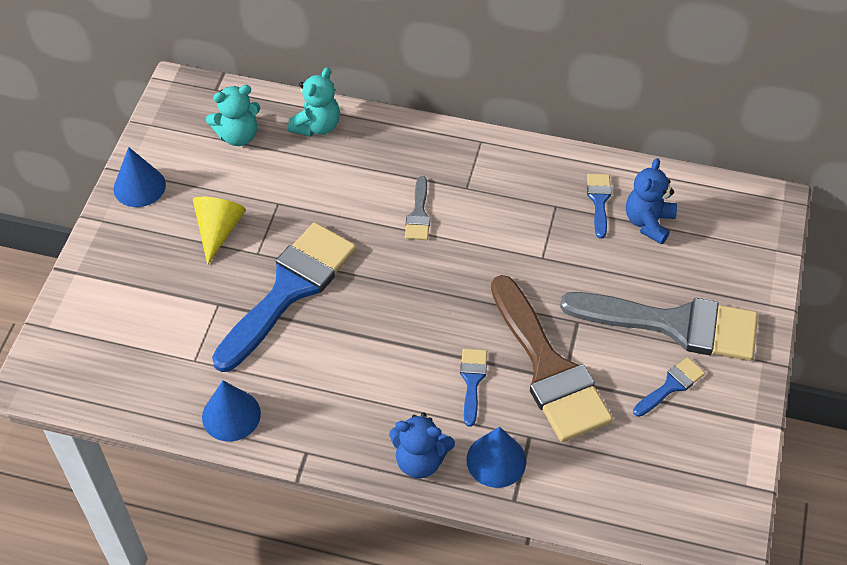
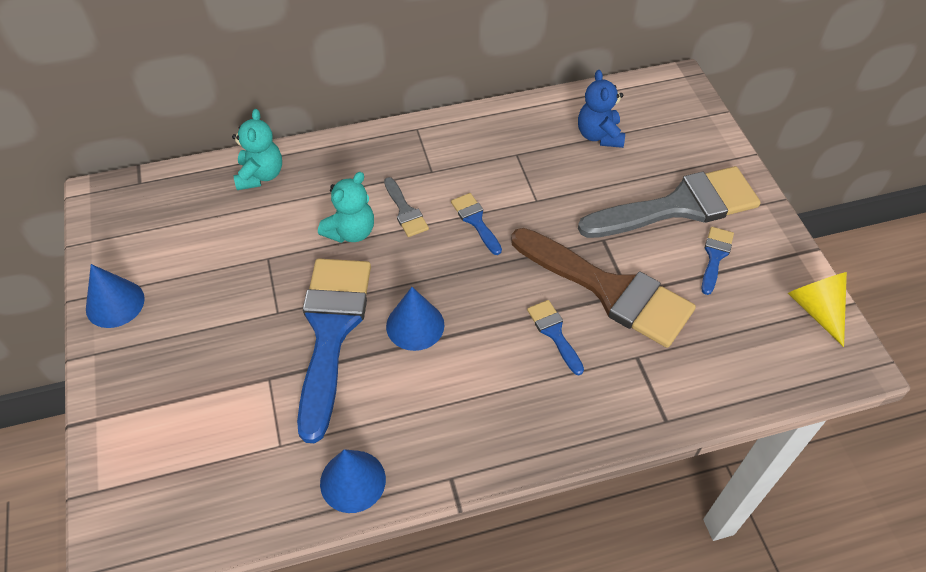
camera: 30 degrees left, 0 degrees up
yellow cone [193,197,246,265] -> yellow cone moved to [788,272,847,347]
turquoise teddy bear [206,85,260,146] -> turquoise teddy bear moved to [318,172,374,243]
blue teddy bear [389,412,455,479] -> none
blue cone [466,427,526,488] -> blue cone moved to [386,287,444,351]
blue brush [587,174,611,239] -> blue brush moved to [451,193,502,255]

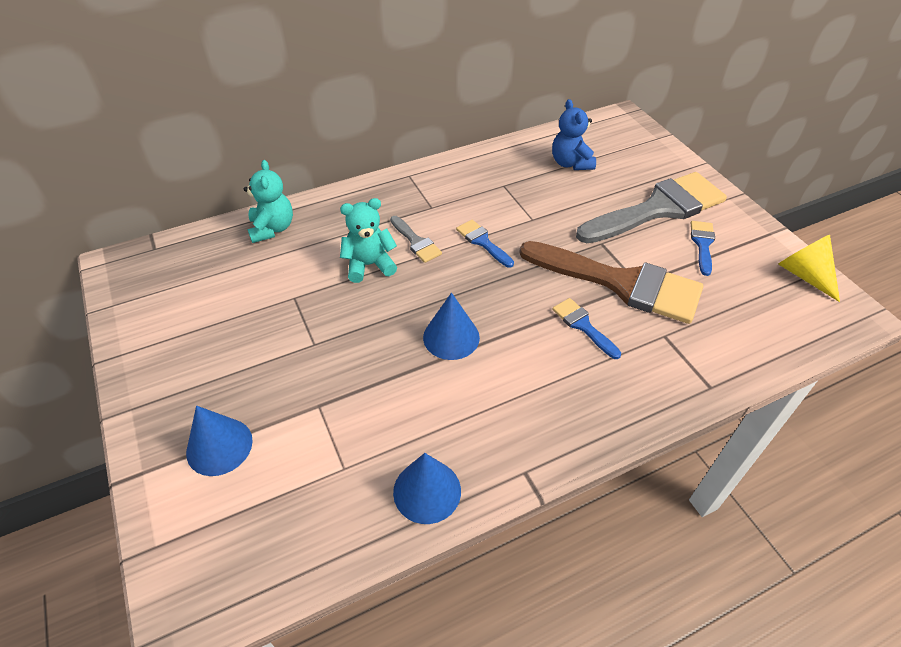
camera: 10 degrees left, 5 degrees down
blue cone [86,264,145,328] -> blue cone moved to [186,406,253,476]
blue brush [297,259,371,443] -> none
turquoise teddy bear [318,172,374,243] -> turquoise teddy bear turned 135 degrees counterclockwise [340,198,397,283]

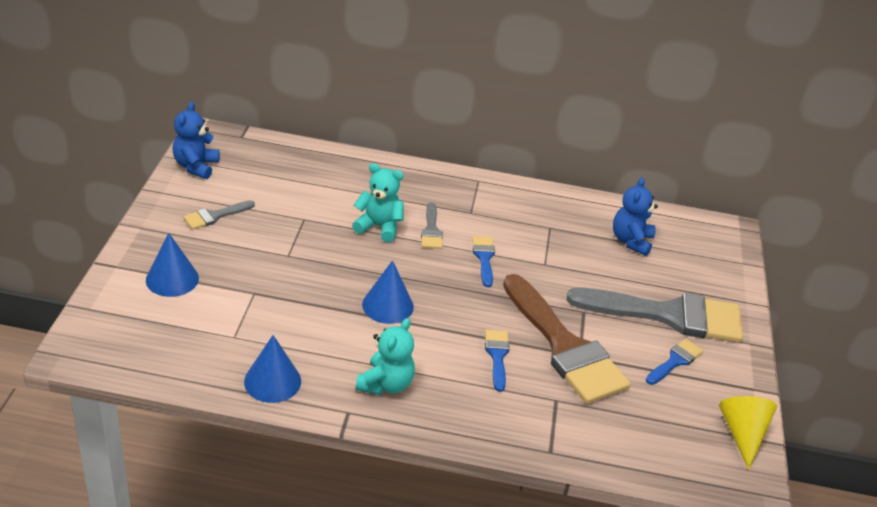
camera: 30 degrees right, 10 degrees down
turquoise teddy bear [244,160,293,243] -> turquoise teddy bear moved to [356,318,415,395]
none -> blue teddy bear [172,102,219,179]
none -> grey brush [184,200,255,230]

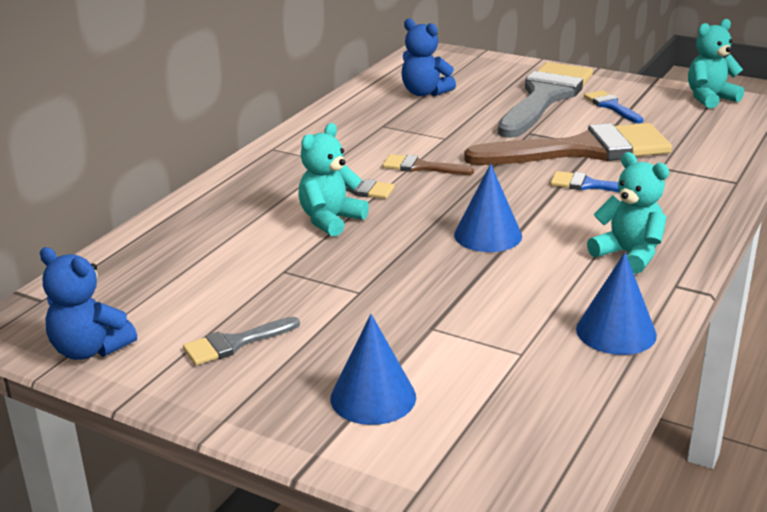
camera: 65 degrees left, 10 degrees down
grey brush [184,200,255,230] -> grey brush turned 75 degrees clockwise [183,317,300,365]
blue brush [472,236,495,287] -> brown brush [383,154,474,175]
yellow cone [719,396,777,469] -> turquoise teddy bear [688,19,744,109]

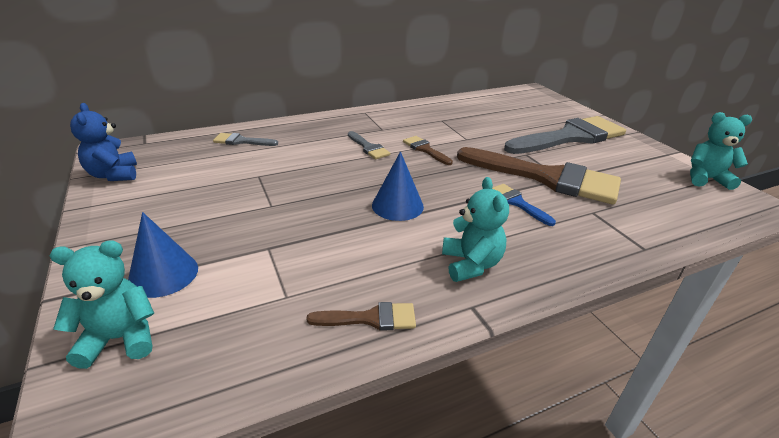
camera: 35 degrees right, 5 degrees up
grey brush [183,317,300,365] -> grey brush moved to [213,133,278,146]
turquoise teddy bear [299,123,369,237] -> turquoise teddy bear moved to [50,240,154,369]
blue teddy bear [401,19,456,96] -> none
blue cone [576,252,657,355] -> brown brush [306,302,416,331]
blue brush [584,90,644,124] -> none

